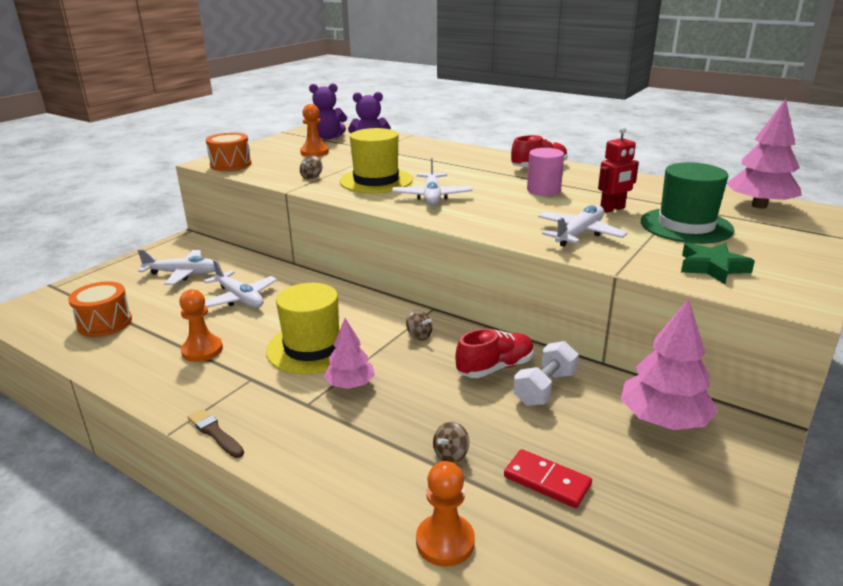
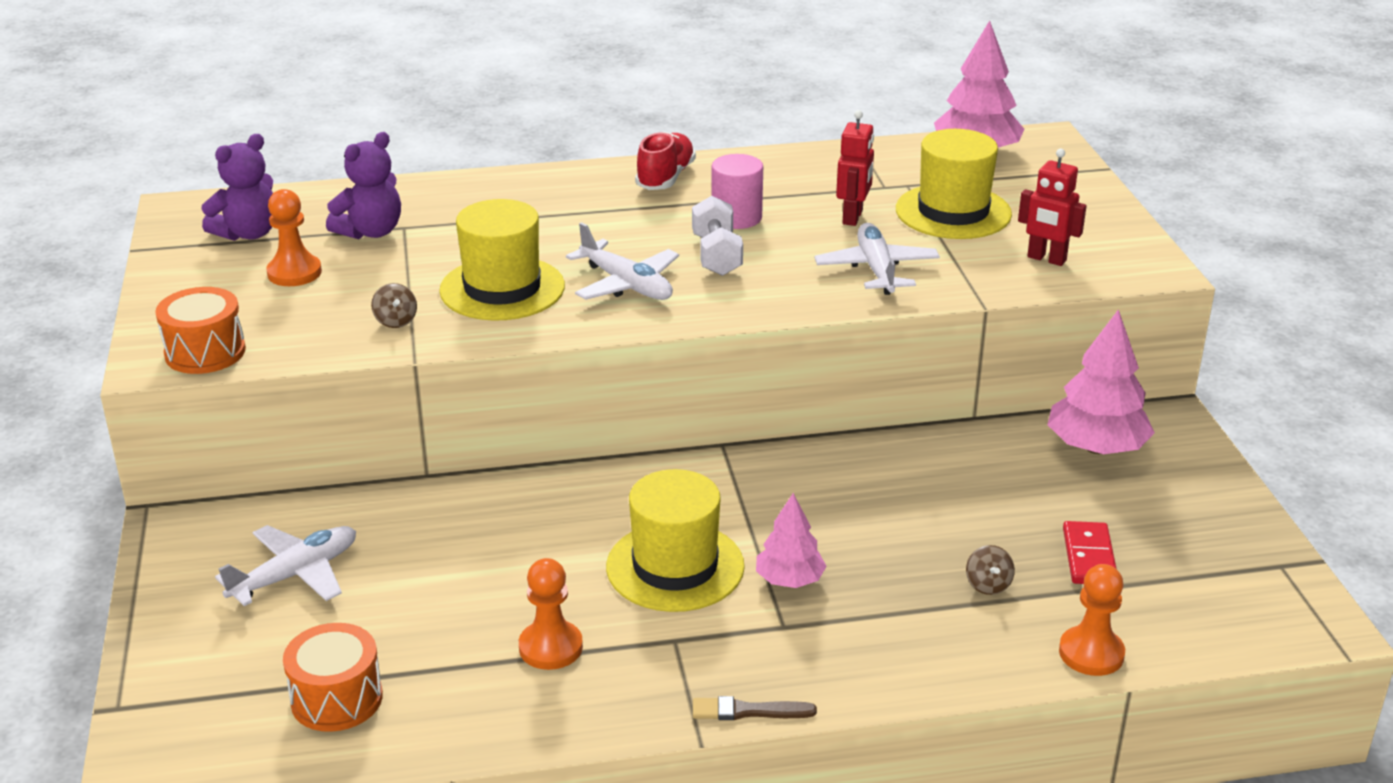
camera: 45 degrees left, 5 degrees up
white plane [204,259,277,308] -> none
brown spinning top [406,310,432,340] -> none
red shoe [455,329,534,378] -> none
red domino [504,449,592,508] -> red domino turned 75 degrees counterclockwise [1063,521,1117,584]
white dumbbell [513,341,579,406] -> white dumbbell moved to [692,196,743,276]
green hat [641,162,734,244] -> yellow hat [896,129,1012,239]
green star [681,243,755,284] -> red robot [1018,149,1087,266]

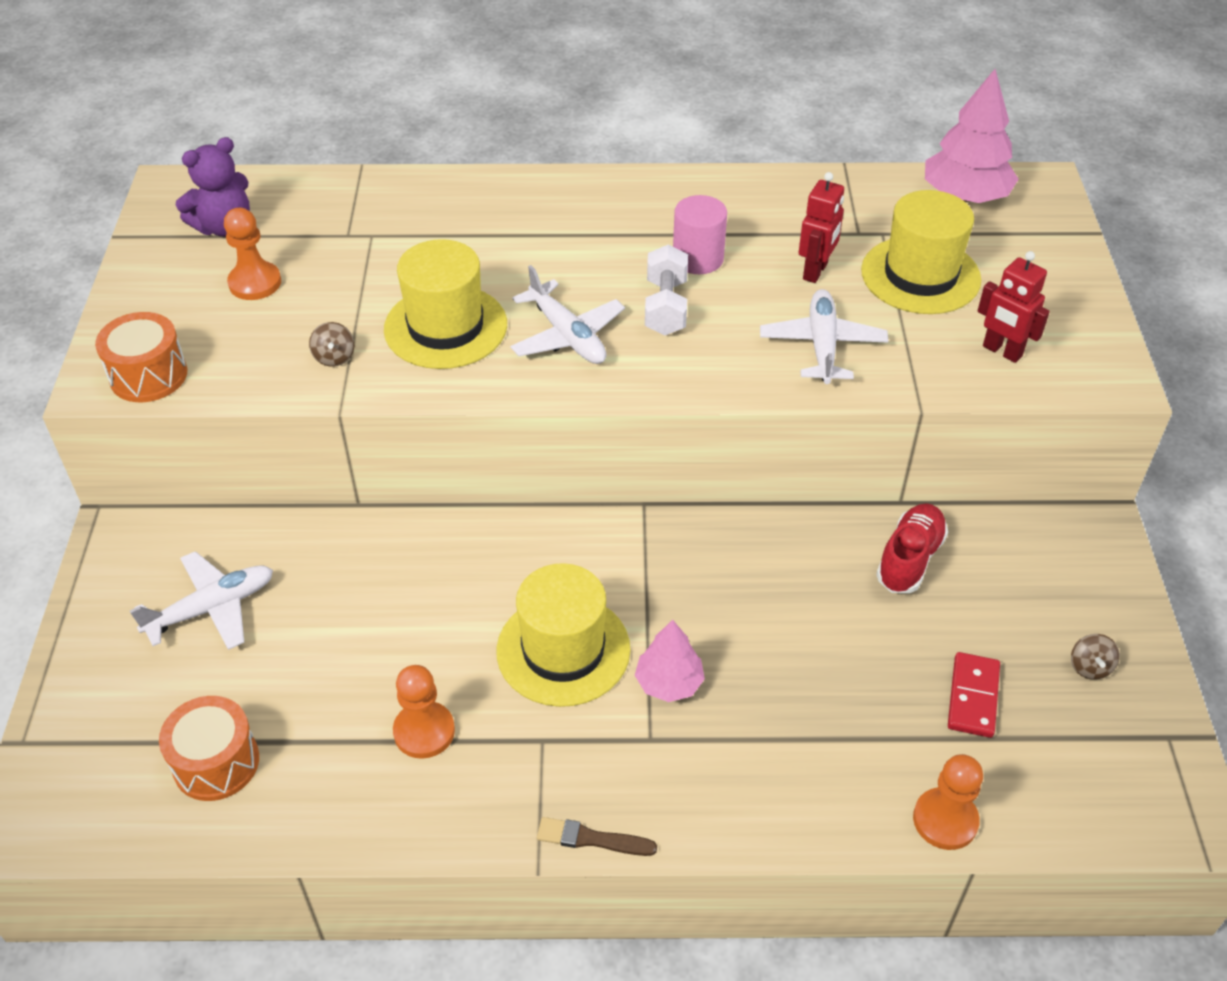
camera: 10 degrees right, 15 degrees up
purple teddy bear [326,132,401,239] -> none
red shoe [635,132,696,190] -> red shoe moved to [876,503,948,593]
brown spinning top [966,545,1015,595] -> brown spinning top moved to [1071,634,1120,680]
pink tree [1047,309,1155,454] -> none

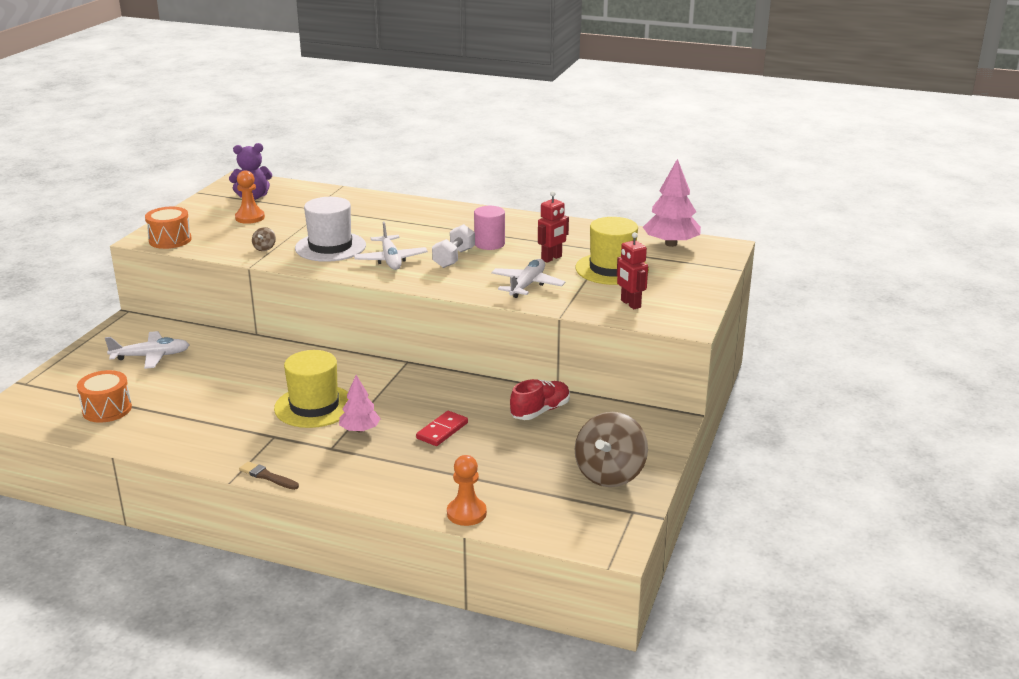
camera: 20 degrees right, 20 degrees down
yellow hat [384,239,507,369] -> white hat [295,197,366,262]
orange pawn [393,665,455,759] -> none
red domino [948,652,1000,738] -> red domino moved to [416,411,468,446]
brown spinning top [1071,634,1120,680] -> brown spinning top [575,412,648,487], size x2.45

